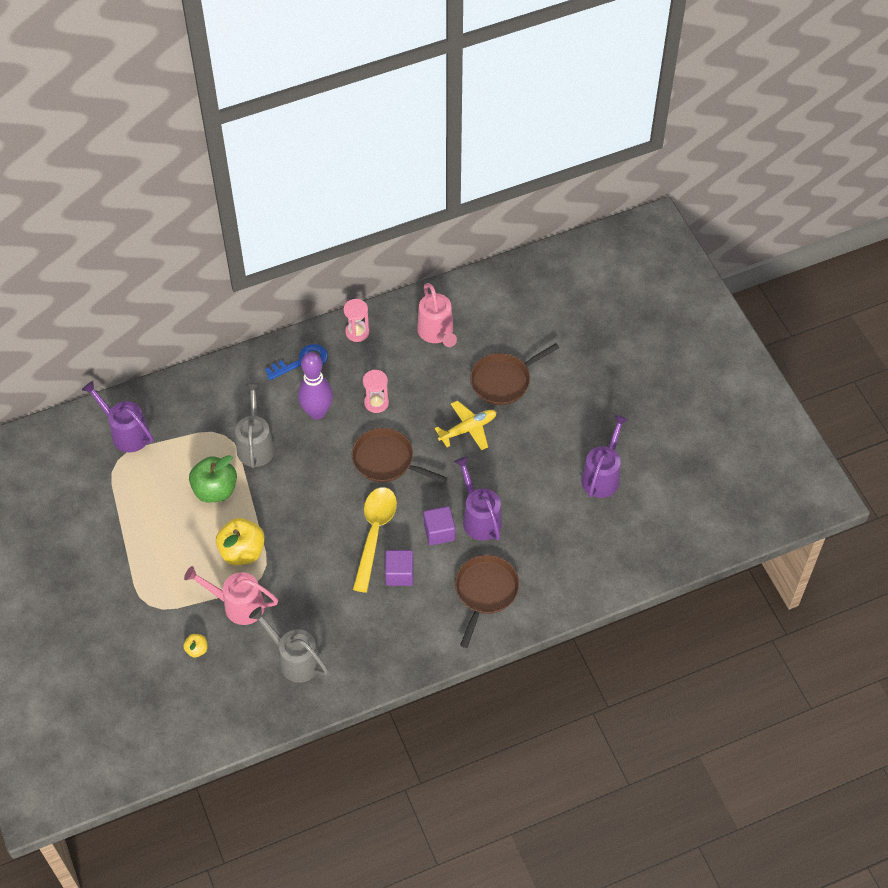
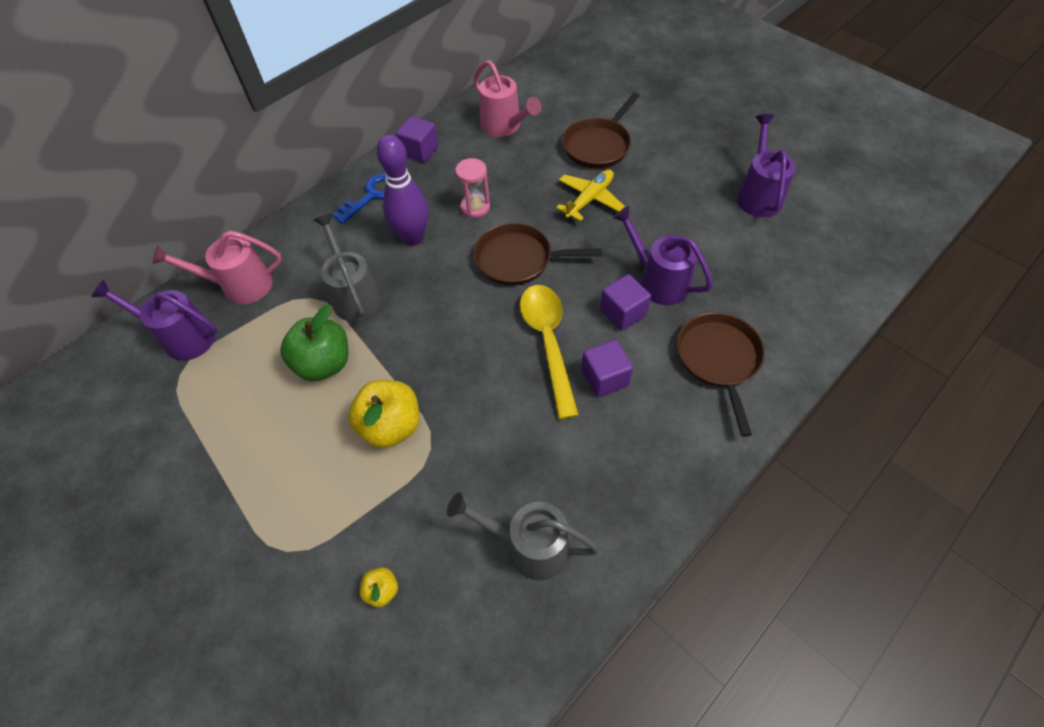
camera: 20 degrees left, 0 degrees up
pink watering can [184,566,278,625] -> pink watering can moved to [152,231,282,304]
pink hourglass [344,299,369,342] -> purple cube [396,116,438,163]

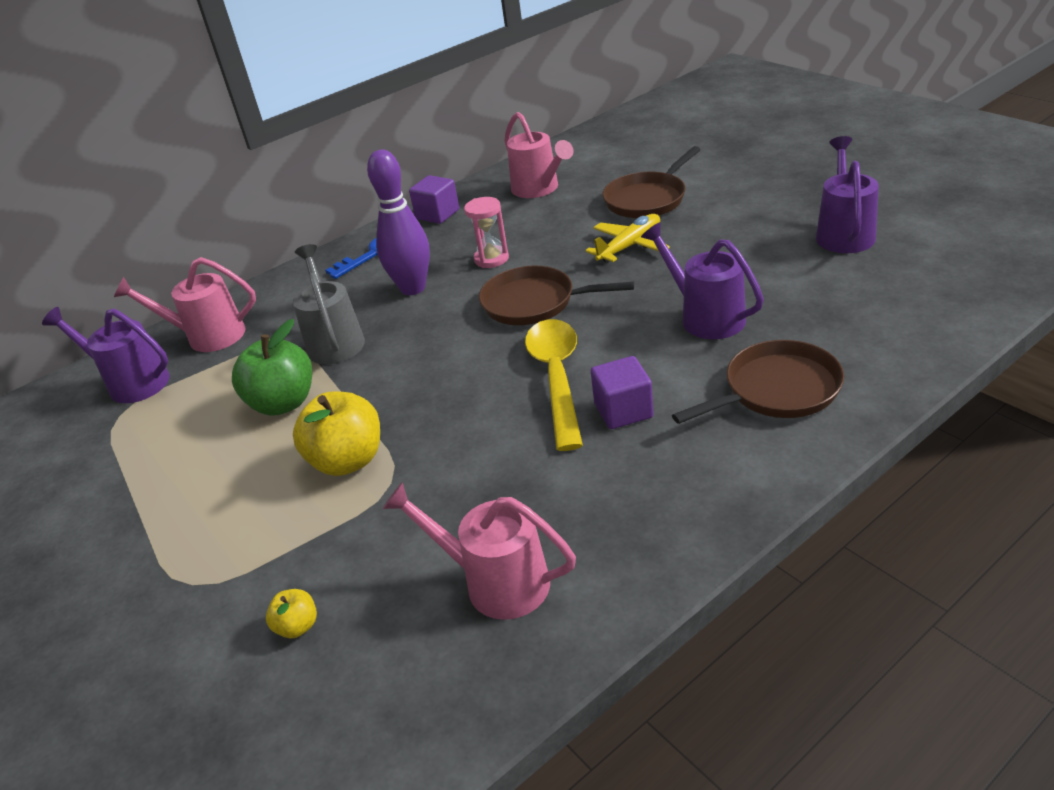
camera: 10 degrees right, 20 degrees down
grey watering can [447,492,600,580] -> pink watering can [383,482,576,620]
purple cube [600,274,651,331] -> none
brown pan [677,312,765,437] -> brown pan turned 60 degrees clockwise [672,340,844,424]

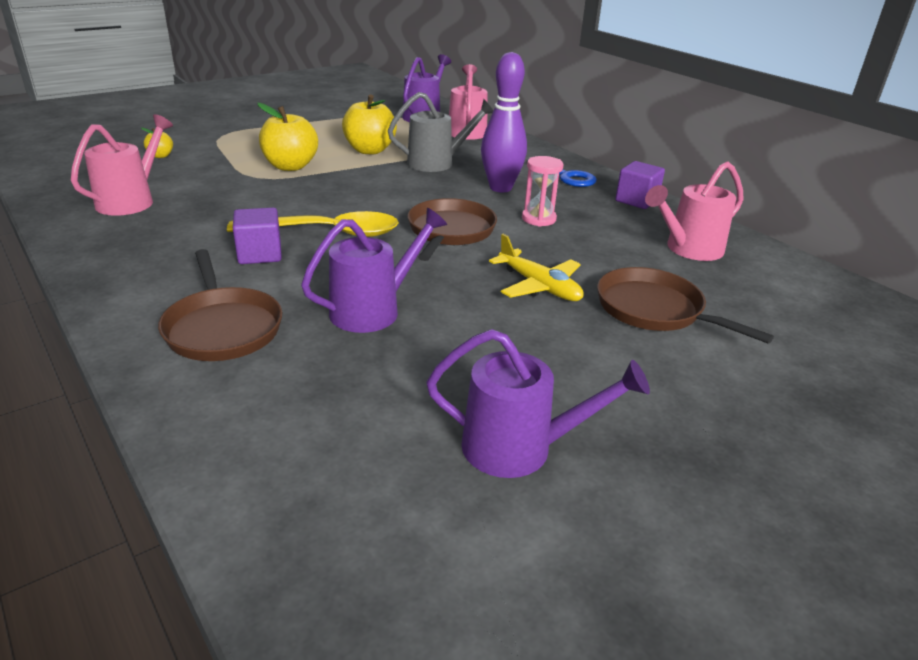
camera: 85 degrees right, 5 degrees down
green apple [232,319,312,416] -> yellow apple [342,94,397,154]

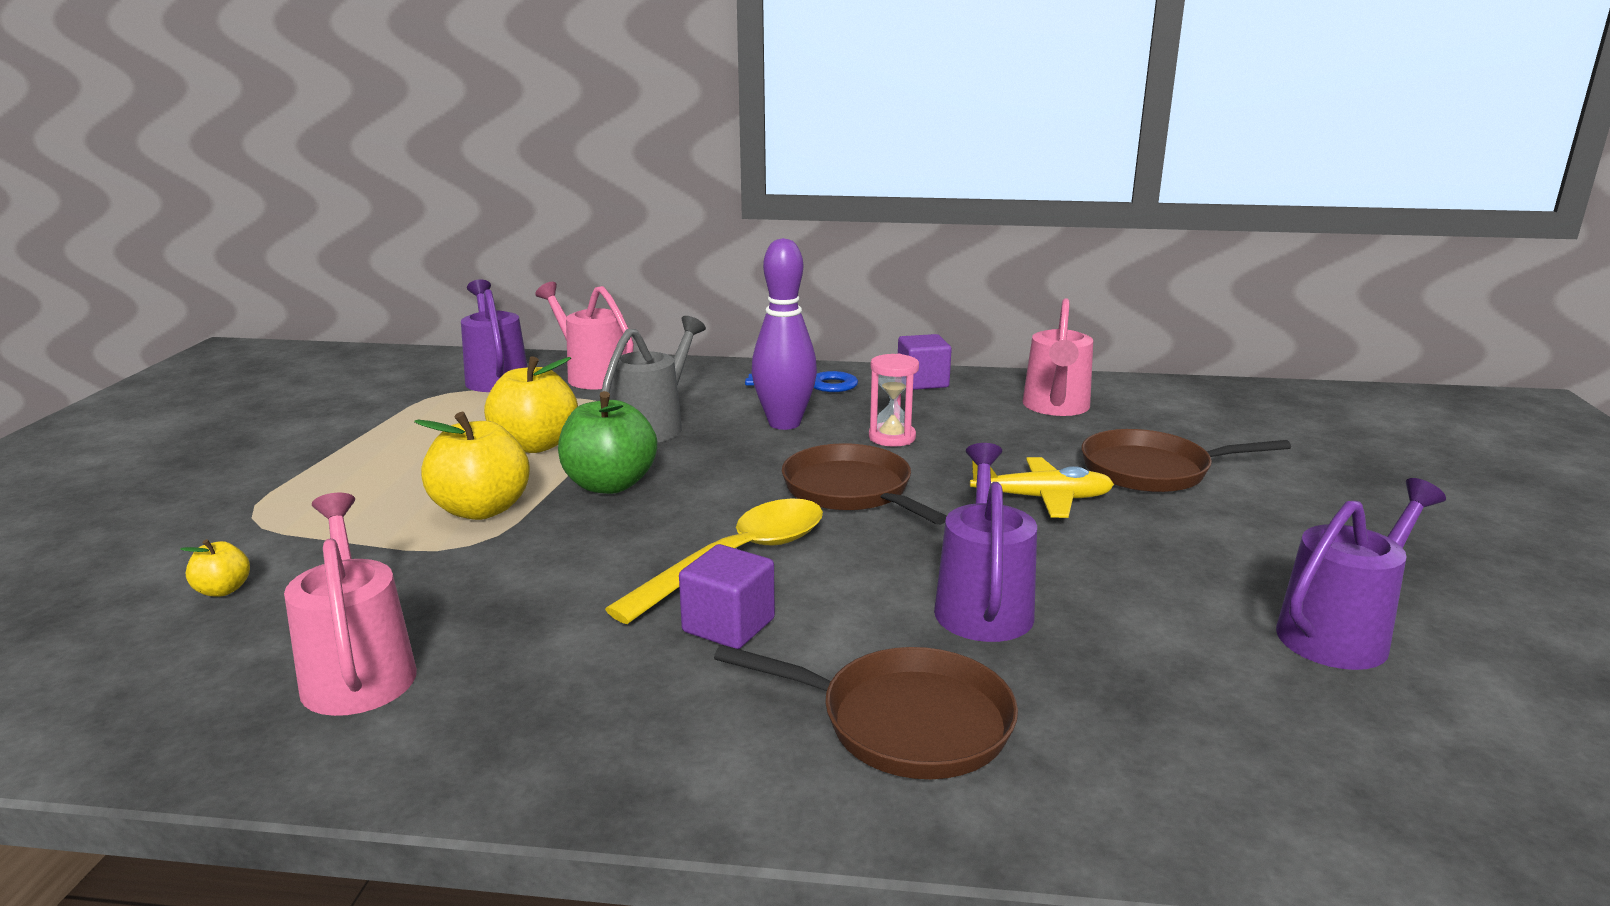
camera: 45 degrees left, 10 degrees down
none -> green apple [558,391,658,494]

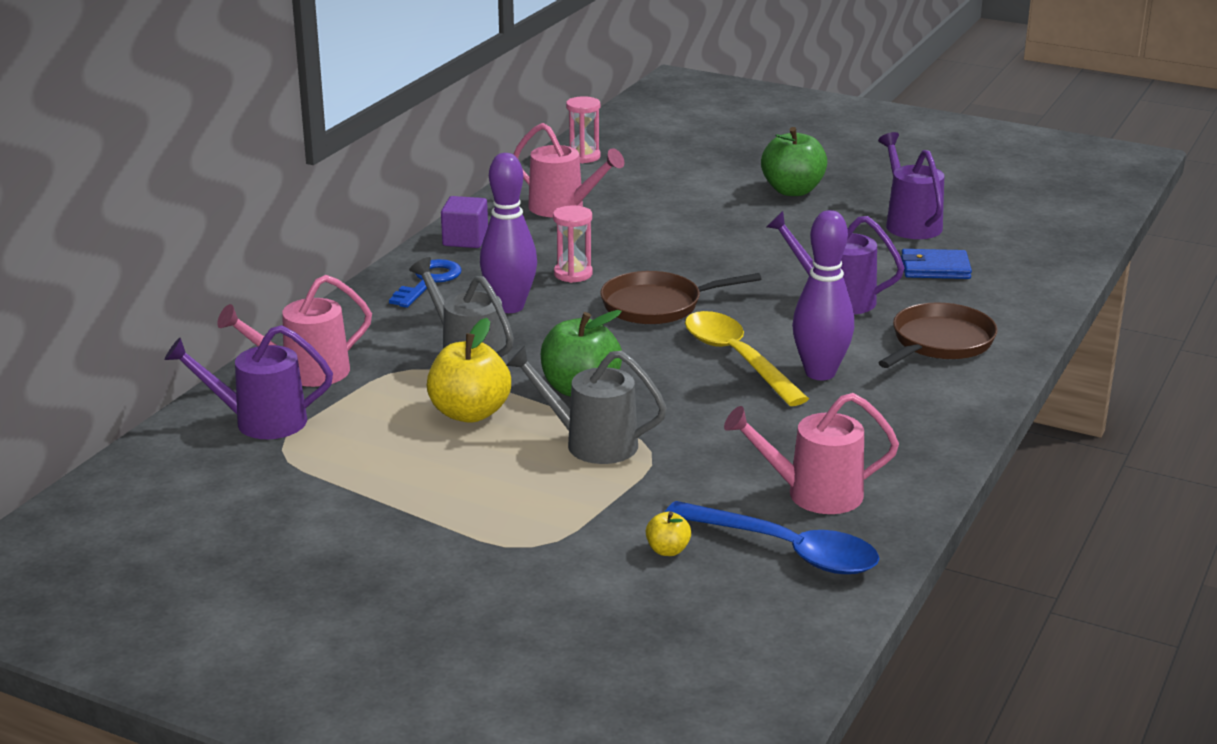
camera: 70 degrees left, 5 degrees up
yellow apple [414,412,530,520] -> grey watering can [506,346,667,464]
purple cube [679,544,775,649] -> purple bowling pin [792,210,854,380]
yellow plane [970,457,1114,518] -> none
brown pan [1081,429,1291,492] -> none
none -> pink hourglass [566,96,601,163]
none -> blue spoon [665,501,880,574]
none -> green apple [761,127,827,196]
none -> blue wallet [901,249,972,279]

